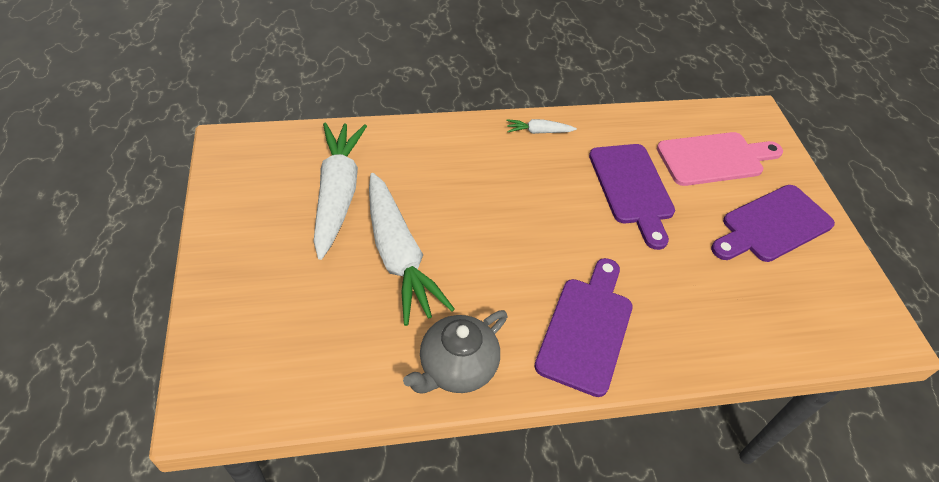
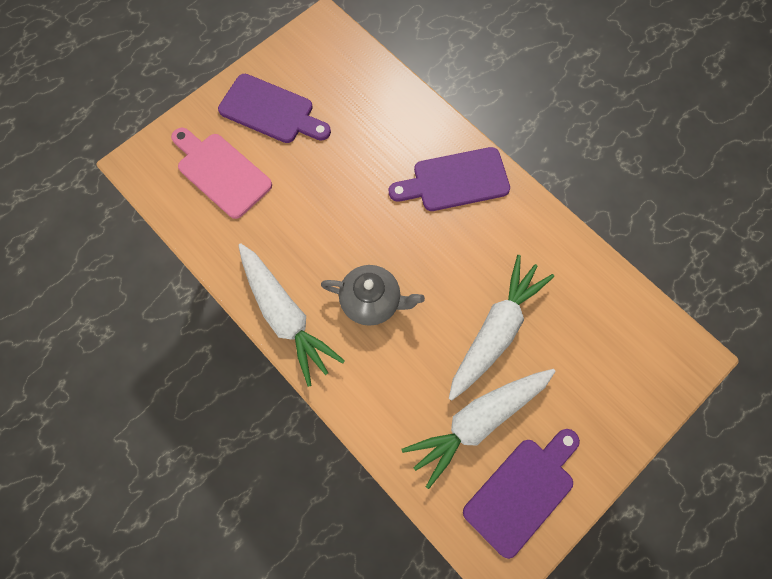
camera: 120 degrees left, 20 degrees up
grey teapot [403,310,507,394] -> grey teapot moved to [321,265,425,326]
white carrot [507,119,577,134] -> white carrot [238,243,345,387], size x2.27
purple cutting board [589,144,675,250] -> purple cutting board moved to [463,429,580,559]

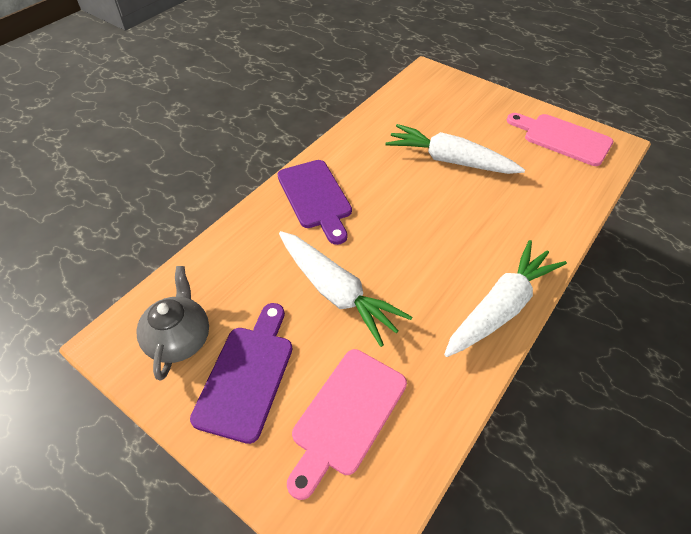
camera: 100 degrees left, 20 degrees down
grey teapot [321,265,425,326] -> grey teapot moved to [137,266,209,381]
white carrot [401,369,555,489] -> white carrot moved to [279,231,412,347]
purple cutting board [463,429,580,559] -> pink cutting board [507,113,613,166]

